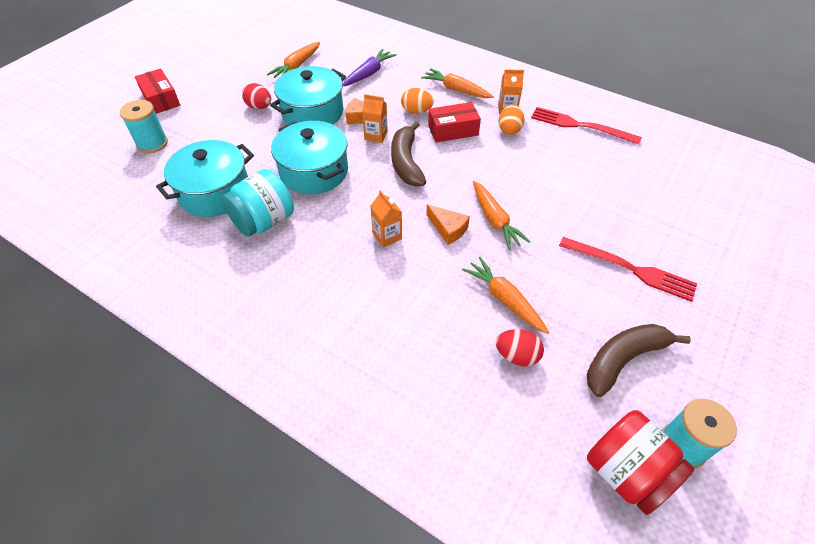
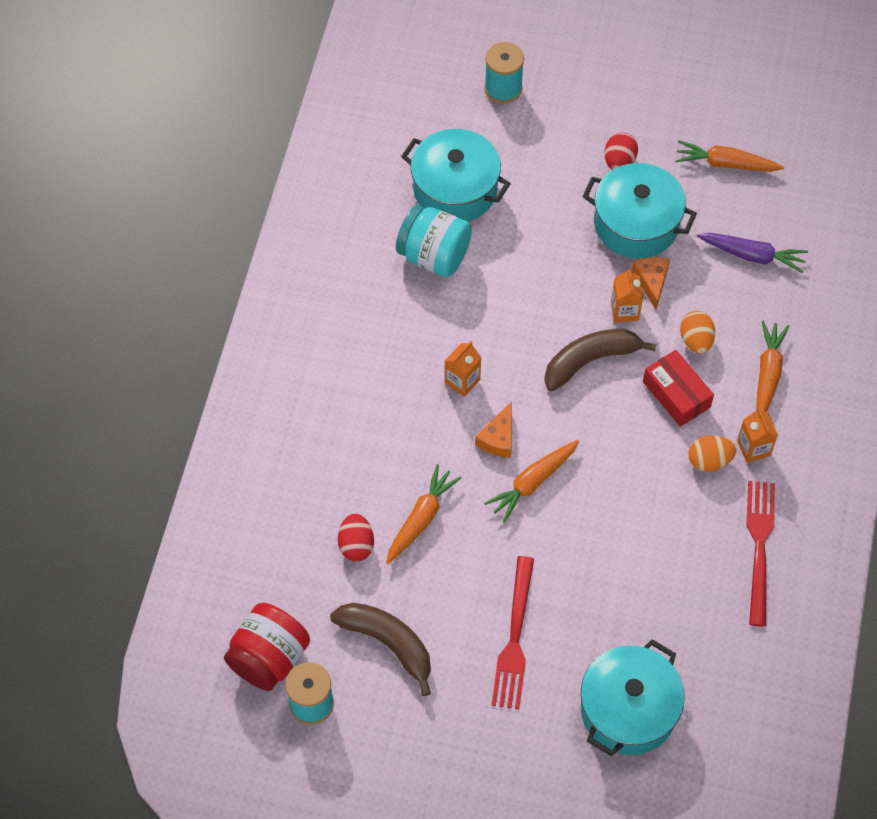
camera: 70 degrees right, 10 degrees up
red box [135,68,180,114] -> none
turquoise pot [271,121,348,194] -> turquoise pot moved to [581,639,685,756]

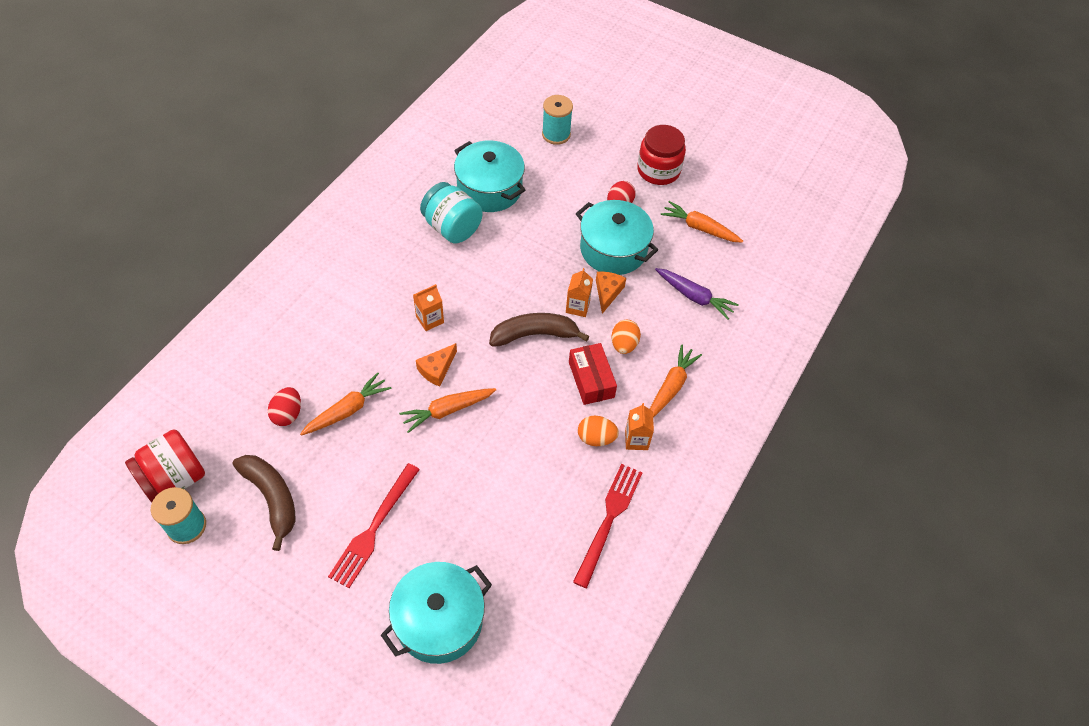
camera: 15 degrees right, 5 degrees down
none -> red jar [637,125,686,185]

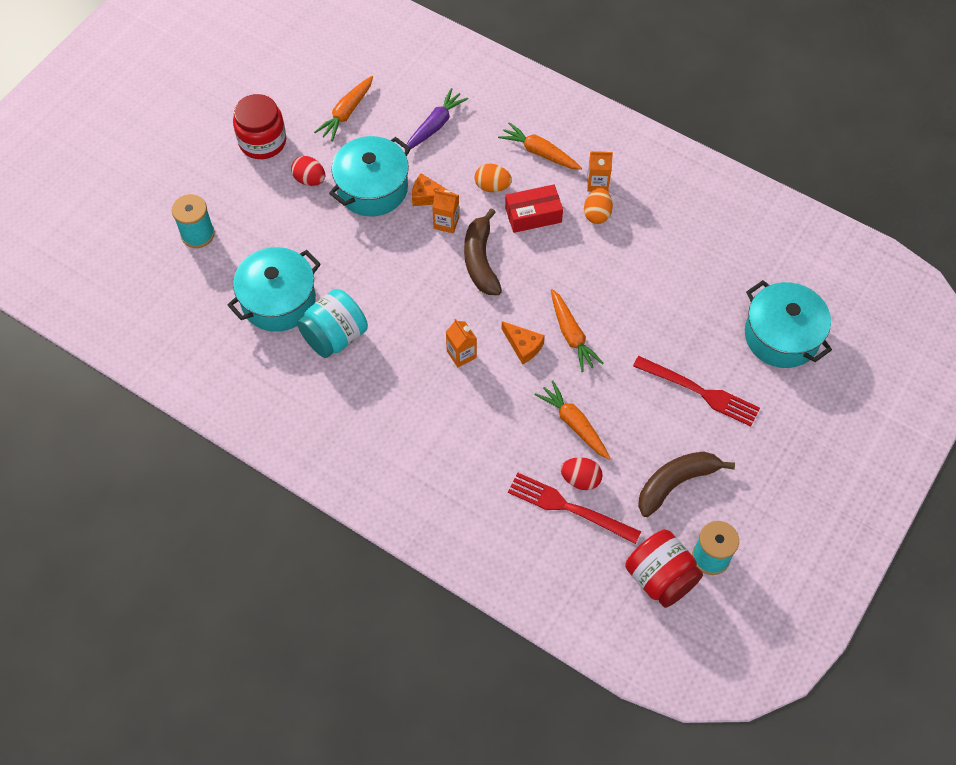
camera: 85 degrees left, 5 degrees up
red fork [573,464,643,588] -> red fork moved to [508,473,641,544]

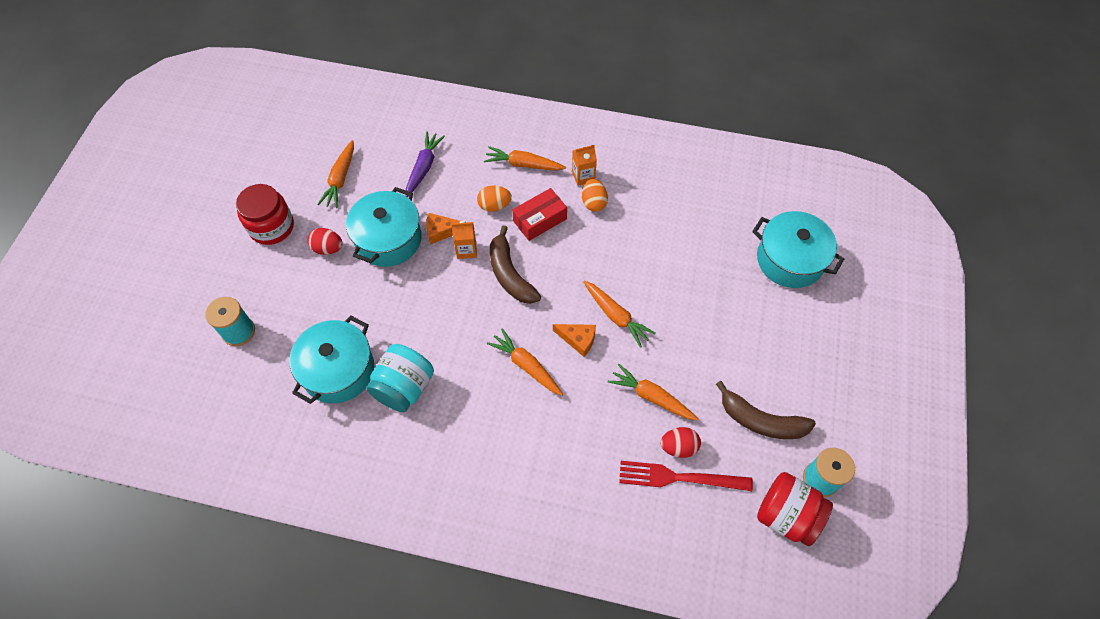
camera: 20 degrees left, 0 degrees up
orange carton [446,319,477,367] -> orange carrot [487,328,563,396]
red fork [633,356,760,426] -> none
brown banana [638,451,735,517] -> brown banana turned 105 degrees counterclockwise [716,381,816,439]

